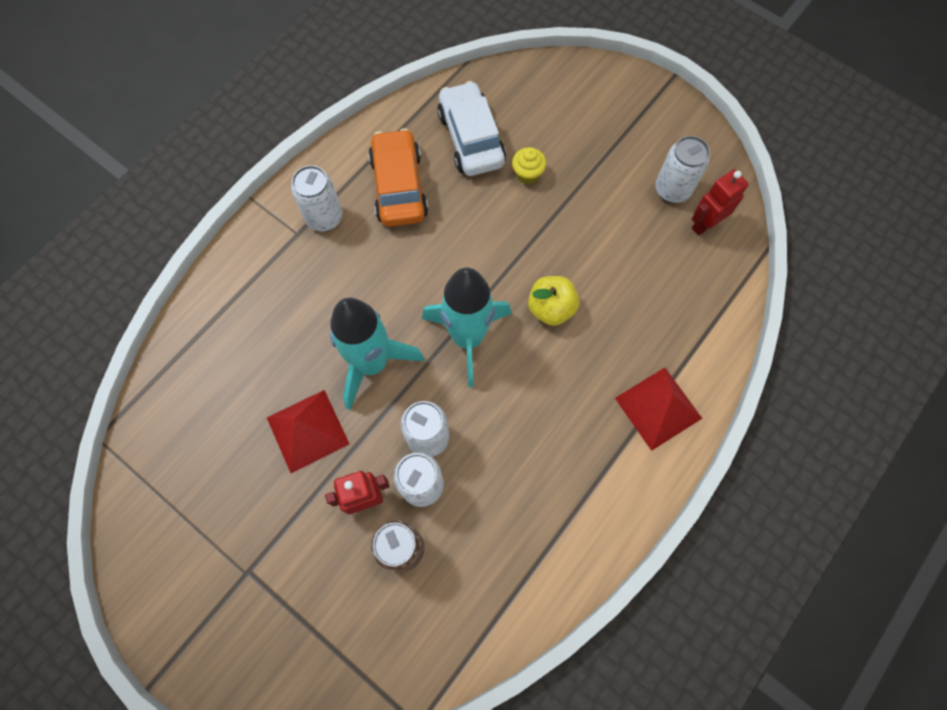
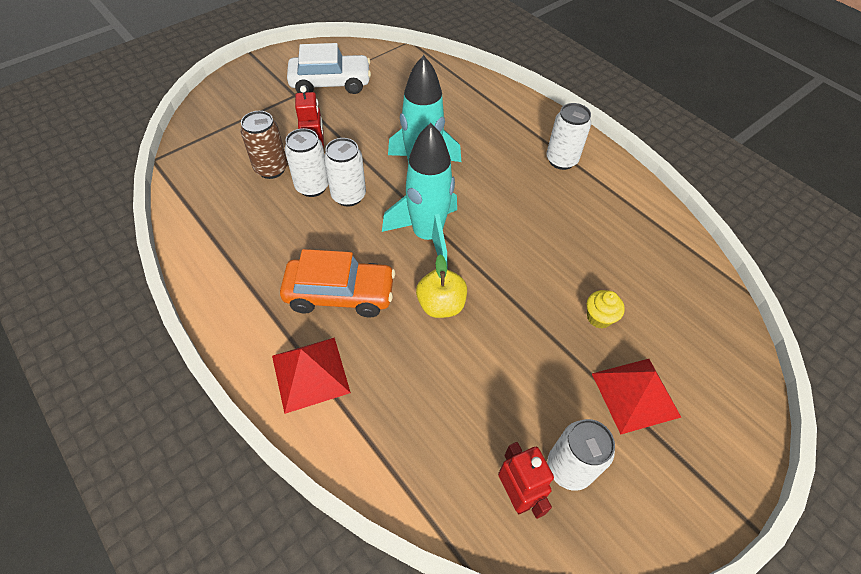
camera: 100 degrees right, 15 degrees down
red pyramid [267,390,349,473] -> red pyramid moved to [592,359,681,435]
orange car [368,128,428,227] -> orange car moved to [280,249,395,317]
white car [437,81,506,176] -> white car moved to [287,43,371,94]

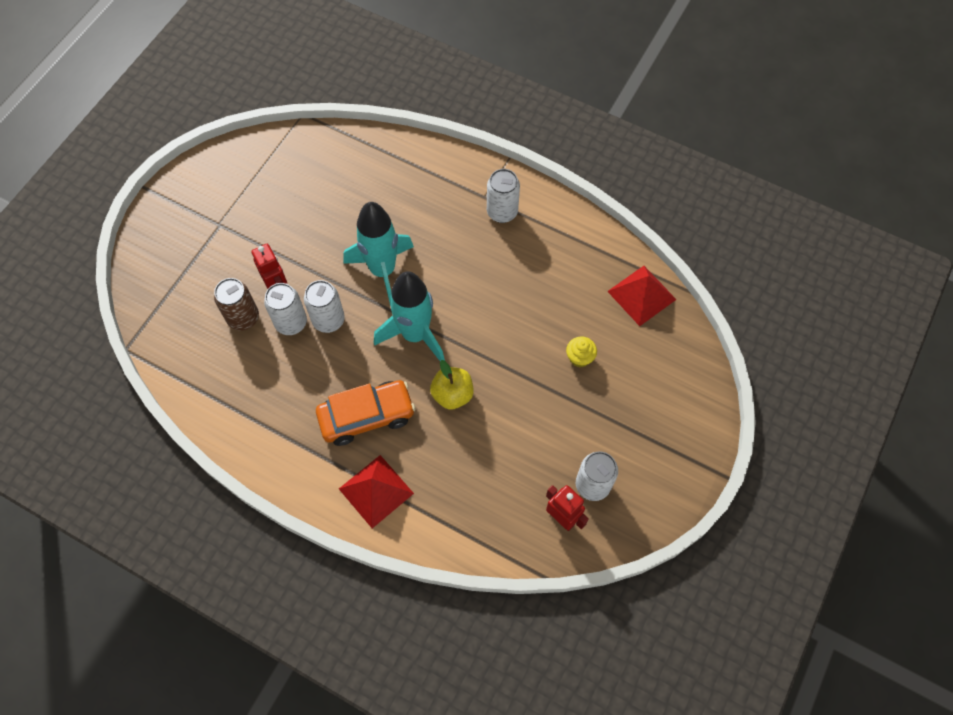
camera: 20 degrees left, 10 degrees up
white car [287,43,371,94] -> none
red pyramid [592,359,681,435] -> red pyramid moved to [607,266,677,326]

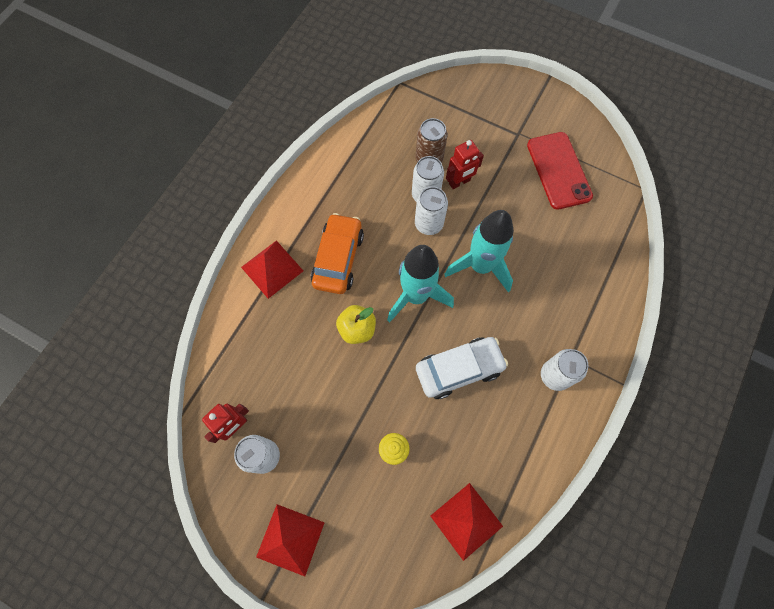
camera: 90 degrees right, 5 degrees up
orange car [316,380,416,446] -> orange car turned 150 degrees counterclockwise [311,213,364,294]
none -> red pyramid [256,504,325,577]
none -> white car [416,337,508,399]
none -> red phone [527,132,593,210]

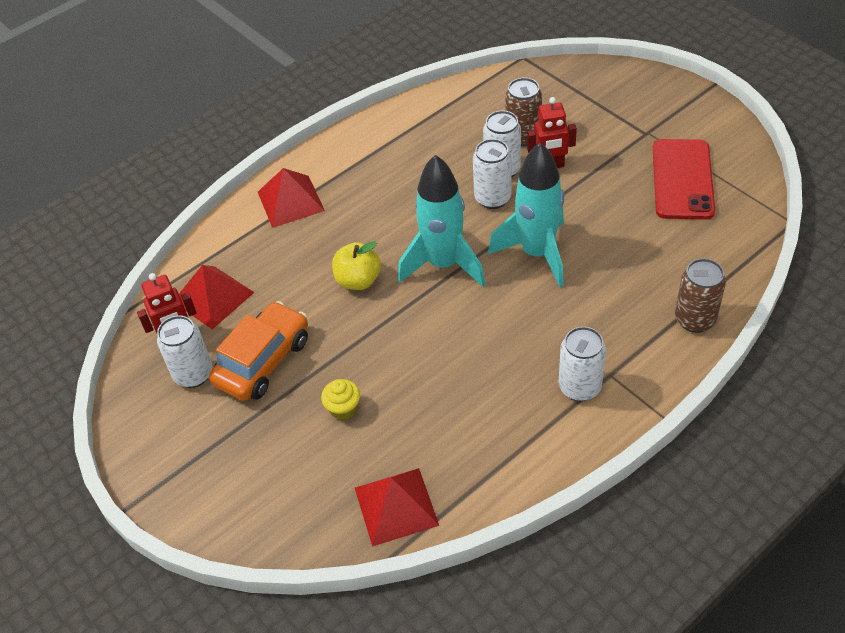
camera: 25 degrees right, 20 degrees down
red pyramid [256,504,325,577] -> red pyramid moved to [179,265,254,329]
orange car [311,213,364,294] -> orange car moved to [209,301,308,401]
white car [416,337,508,399] -> none
none -> brown can [675,258,726,333]

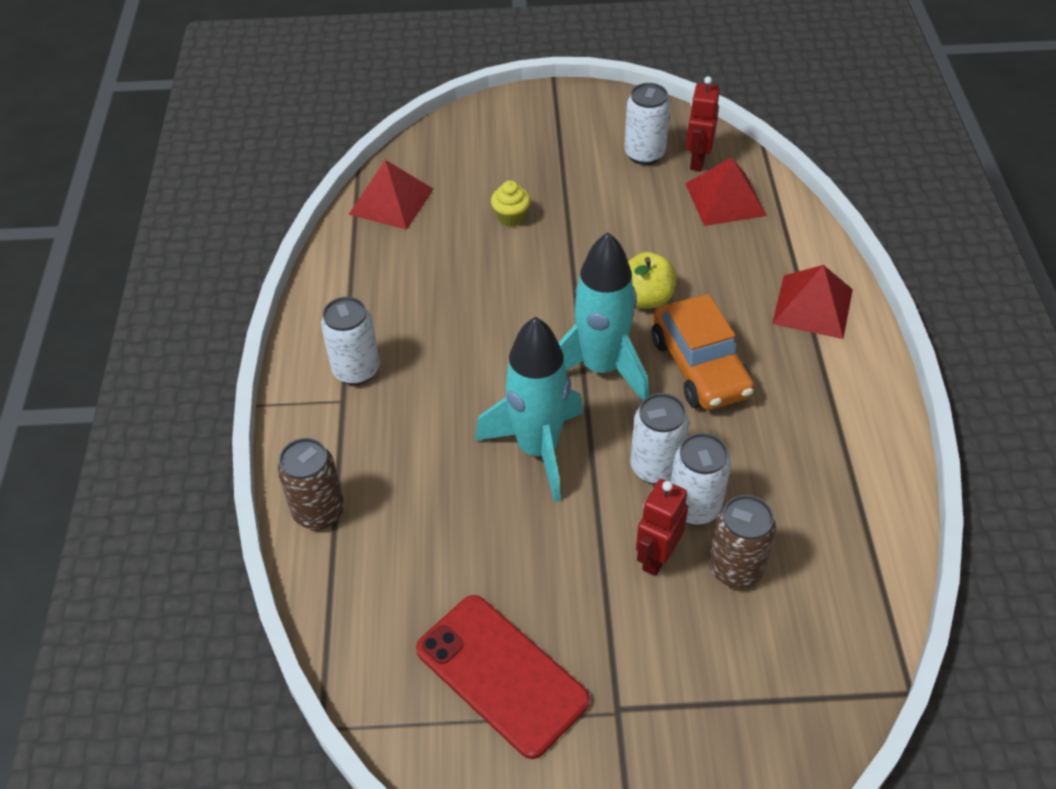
camera: 125 degrees right, 0 degrees up
orange car [209,301,308,401] -> orange car moved to [652,294,754,410]

